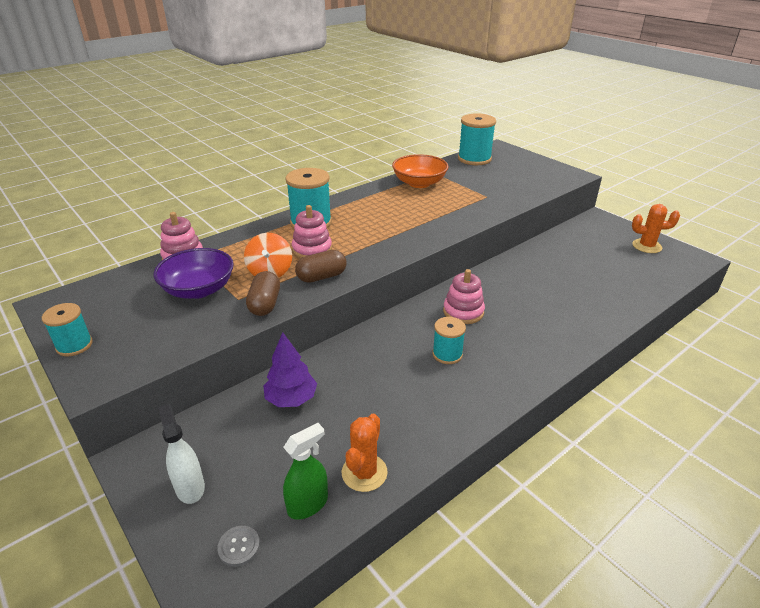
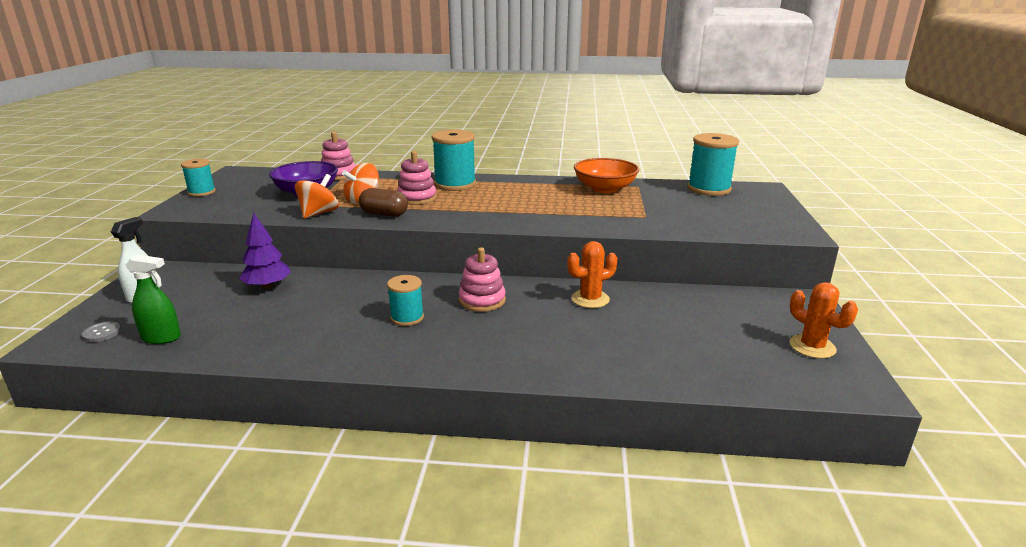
camera: 45 degrees right, 10 degrees down
brown capsule [246,271,280,316] -> orange spinning top [295,174,339,218]
orange cactus [342,414,388,492] -> orange cactus moved to [567,241,617,308]

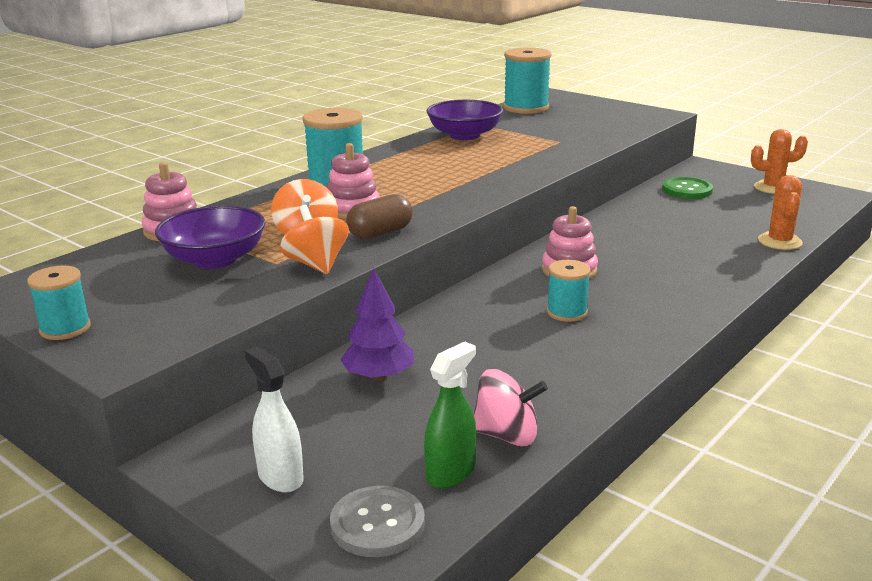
camera: 55 degrees left, 0 degrees up
grey button [82,321,121,342] -> grey button [330,486,425,557], size x1.68
orange cactus [567,241,617,308] -> orange cactus moved to [758,175,803,250]
orange bowl [574,158,639,193] -> purple bowl [426,100,503,140]
none -> pink spinning top [473,369,548,446]
none -> green button [662,177,713,199]

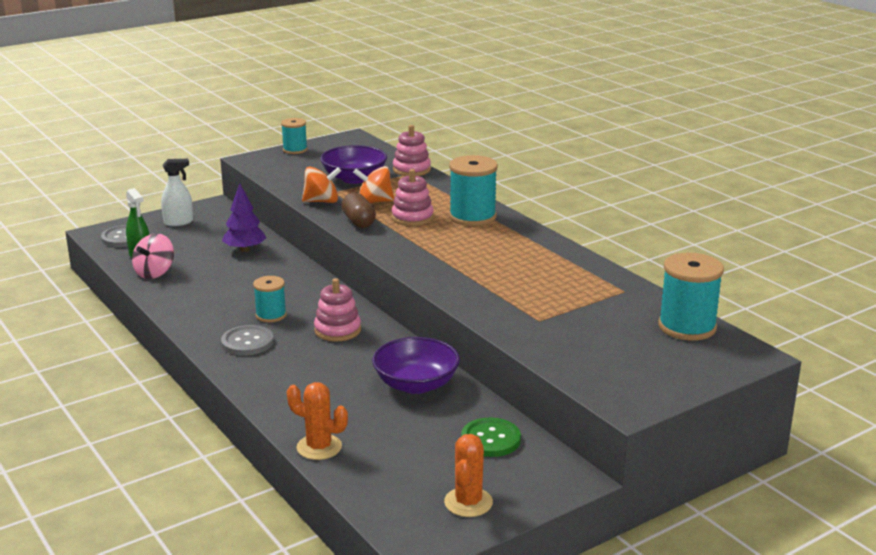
camera: 105 degrees right, 0 degrees up
purple bowl [426,100,503,140] -> purple bowl moved to [372,337,460,394]
none -> grey button [221,325,274,356]

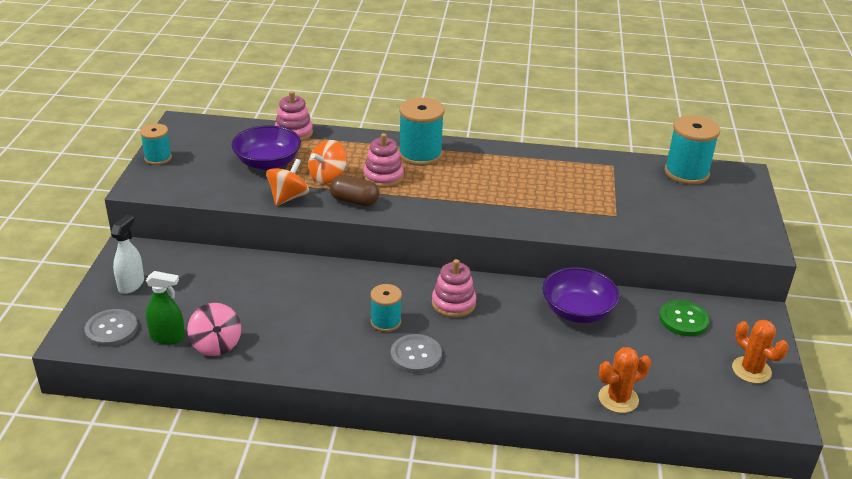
camera: 50 degrees left, 10 degrees up
purple tree [222,183,266,252] -> none

